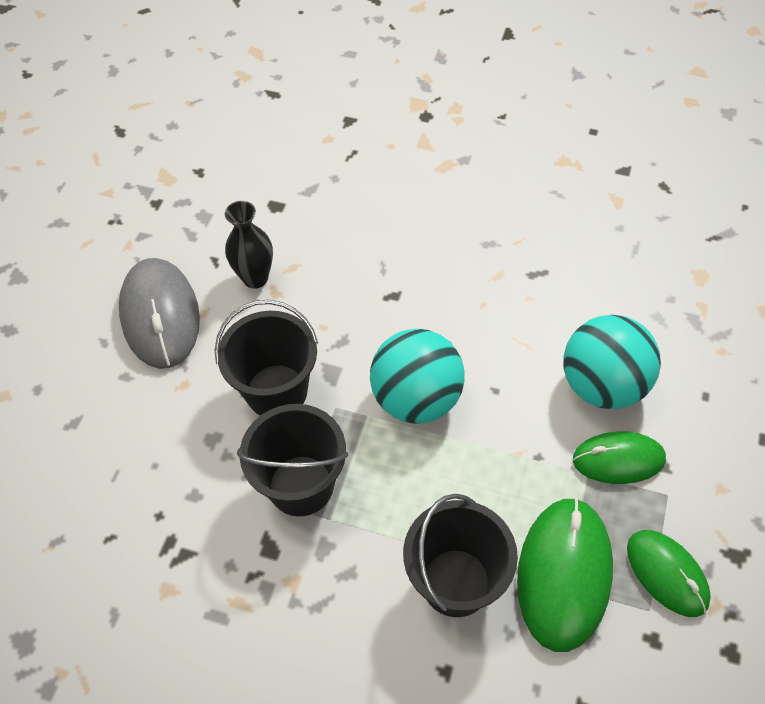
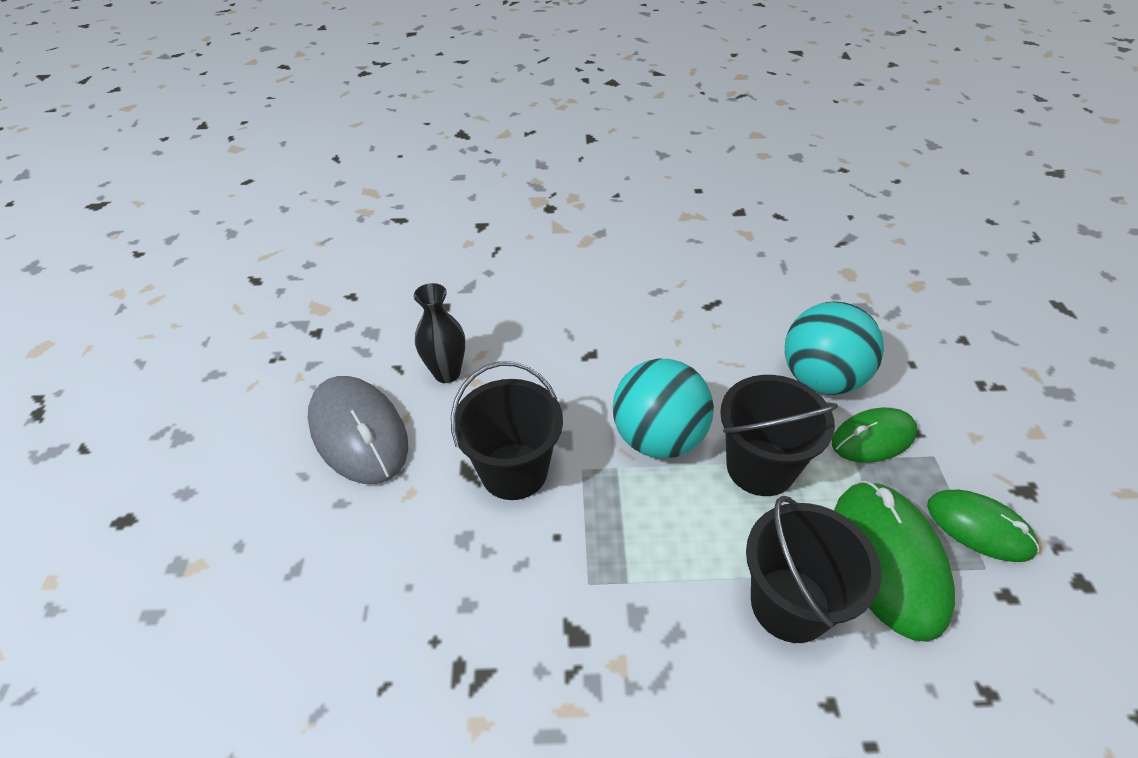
camera: 20 degrees left, 10 degrees down
black bucket [237,404,348,516] -> black bucket moved to [720,375,838,496]

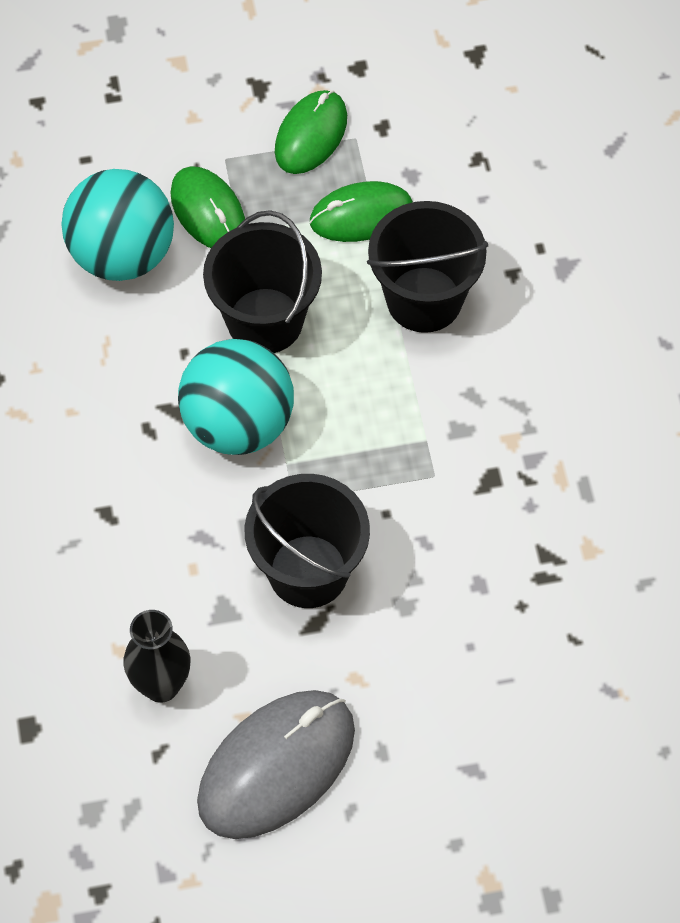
camera: 100 degrees left, 15 degrees up
green mouse [834,480,955,642] -> green mouse [309,181,413,242], size x0.63

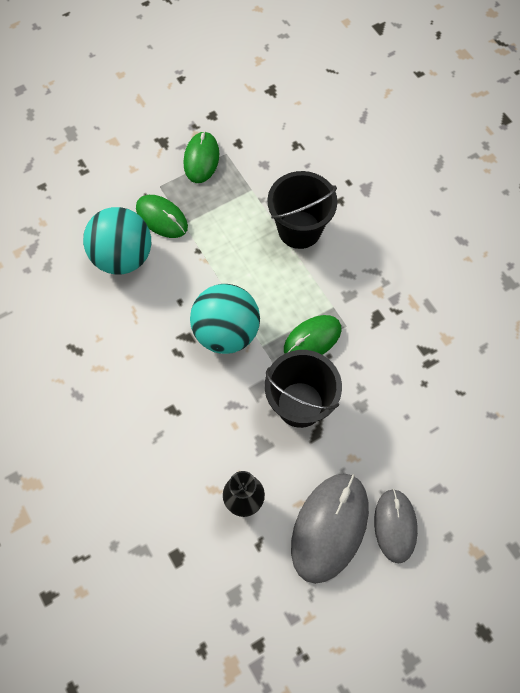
camera: 20 degrees left, 5 degrees up
black bucket [203,210,322,353] -> none
green mouse [309,181,413,242] -> green mouse moved to [284,315,341,355]
none -> grey mouse [374,489,418,563]

